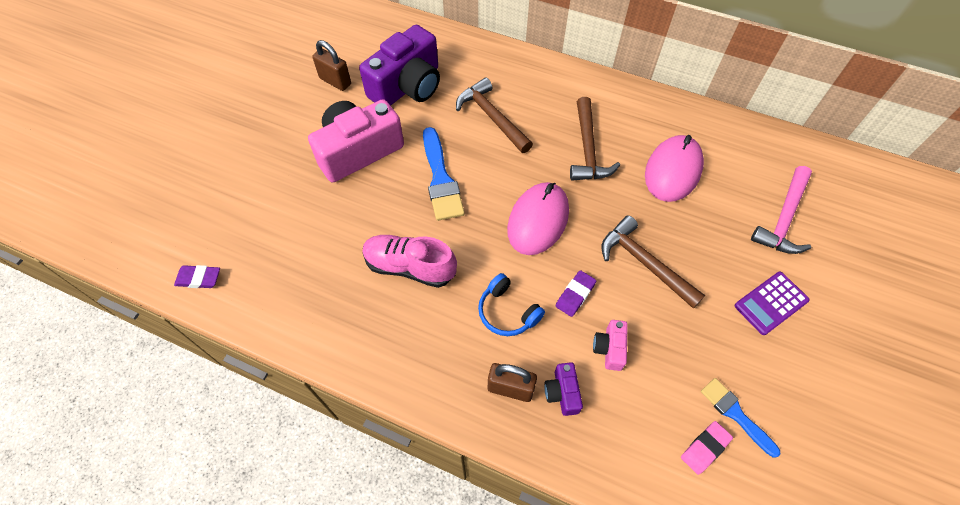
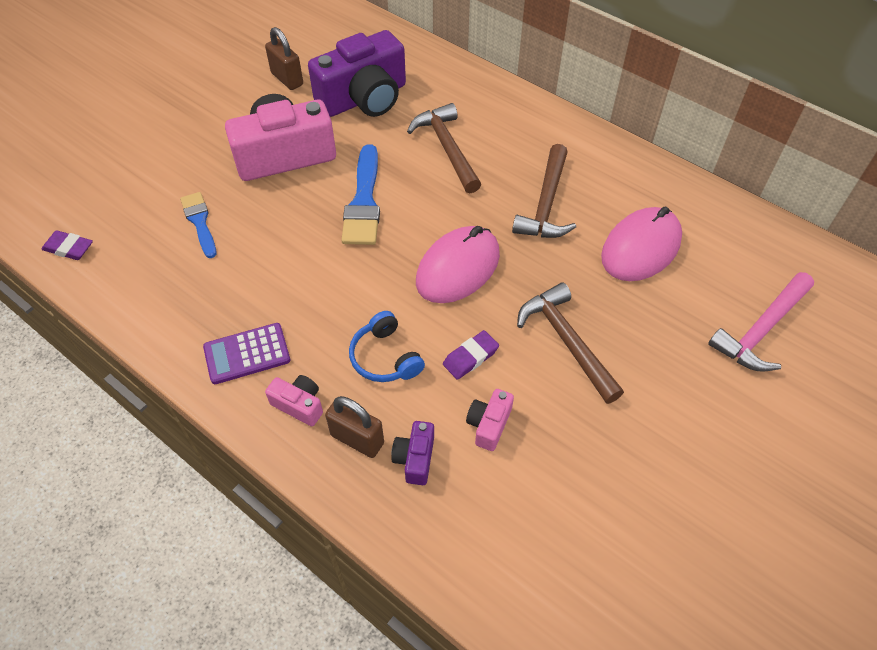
camera: 15 degrees right, 5 degrees down
pink shoe [362,235,457,288] -> none
pink eraser [681,421,733,475] -> none
blue brush [701,378,780,457] -> blue brush moved to [180,192,216,258]
purple calculator [735,272,809,335] -> purple calculator moved to [203,323,290,384]
none -> pink camera [265,375,323,426]

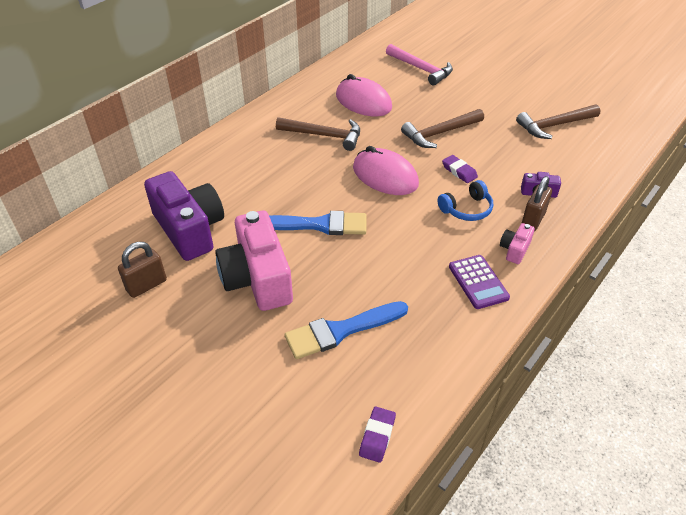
camera: 90 degrees left, 10 degrees down
blue brush [180,192,216,258] -> blue brush [285,301,408,359], size x1.57
brown hammer [407,103,481,193] -> brown hammer moved to [516,104,600,139]
pink camera [466,389,514,451] -> none

